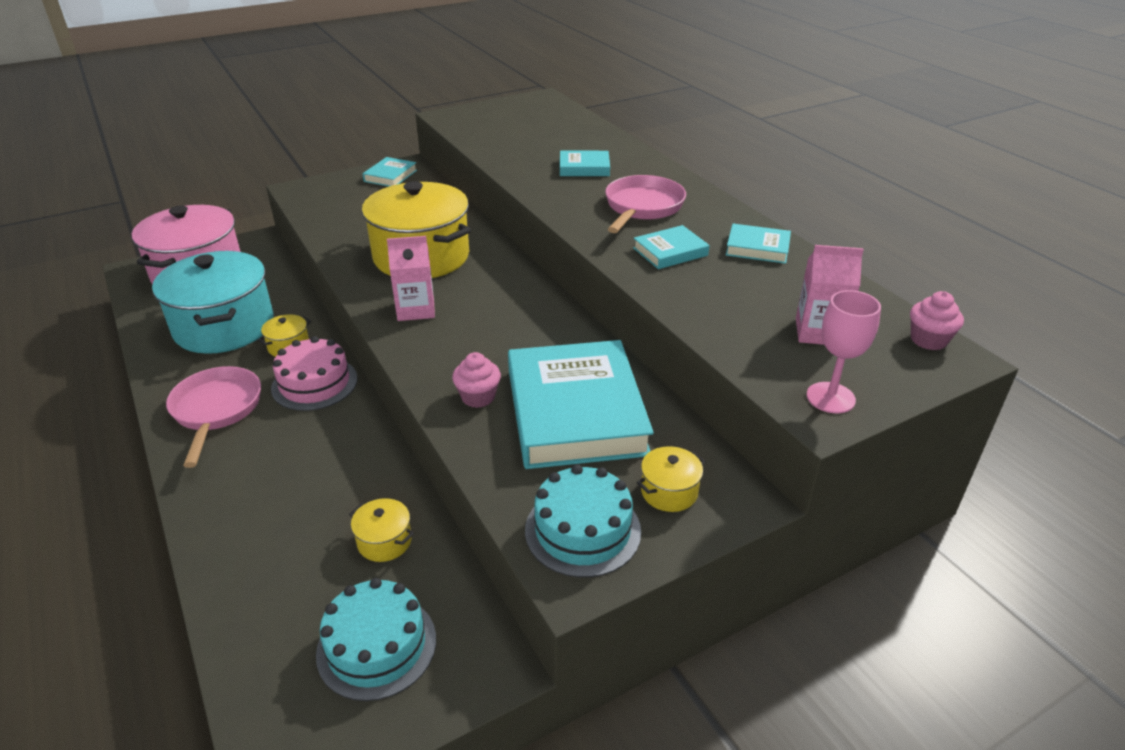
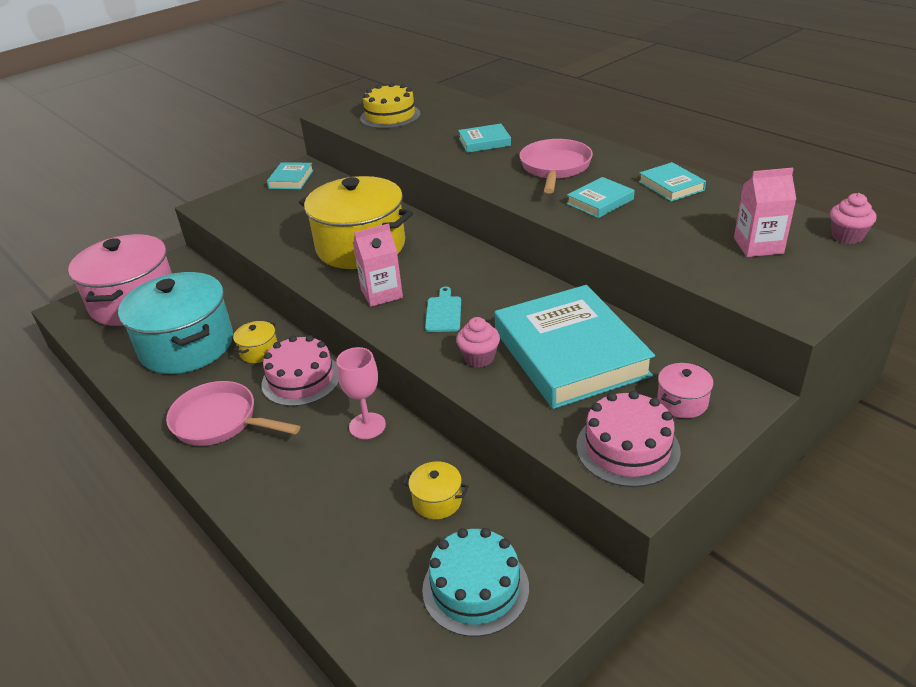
camera: 10 degrees left, 0 degrees up
pink pan [166,366,261,468] -> pink pan turned 45 degrees counterclockwise [166,381,300,446]
turquoise cake [525,464,641,578] -> pink cake [576,391,681,487]
yellow pot [637,446,706,512] -> pink pot [657,363,714,418]
turquoise book [726,224,791,264] -> turquoise book turned 60 degrees clockwise [639,162,706,202]
pink goblet [807,290,881,413] -> pink goblet moved to [336,347,386,439]
none -> yellow cake [360,83,421,129]
none -> turquoise cutting board [425,287,461,332]

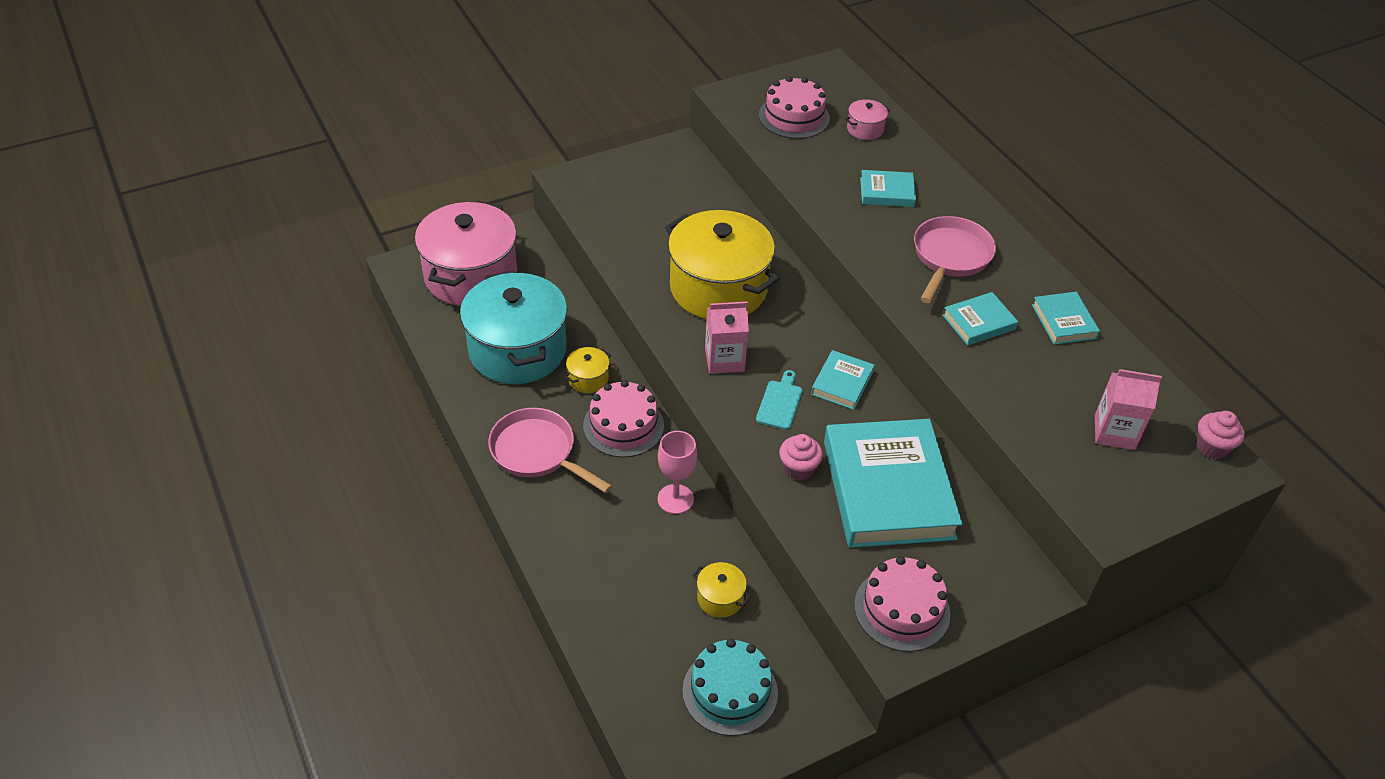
camera: 10 degrees right, 10 degrees up
turquoise book [267,162,314,189] -> turquoise book moved to [811,350,874,410]
yellow cake [360,83,421,129] -> pink cake [759,76,830,139]
pink pot [657,363,714,418] -> pink pot moved to [845,99,890,140]

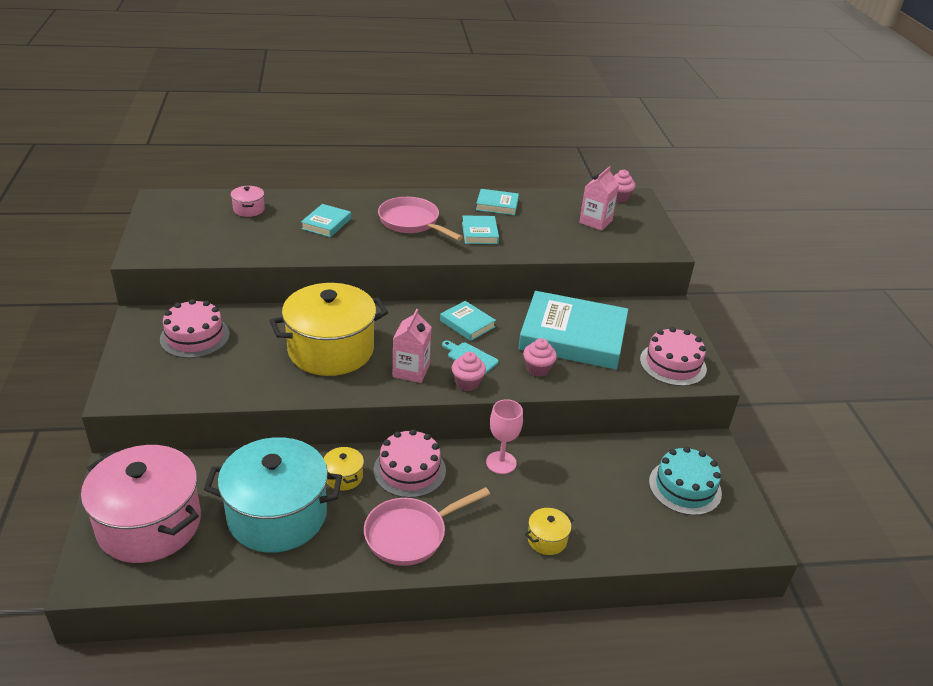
camera: 70 degrees left, 10 degrees down
yellow pot [692,562,751,618] -> yellow pot moved to [525,508,573,555]
pink cake [759,76,830,139] -> pink cake moved to [160,299,230,358]
none -> pink cupcake [452,352,486,391]

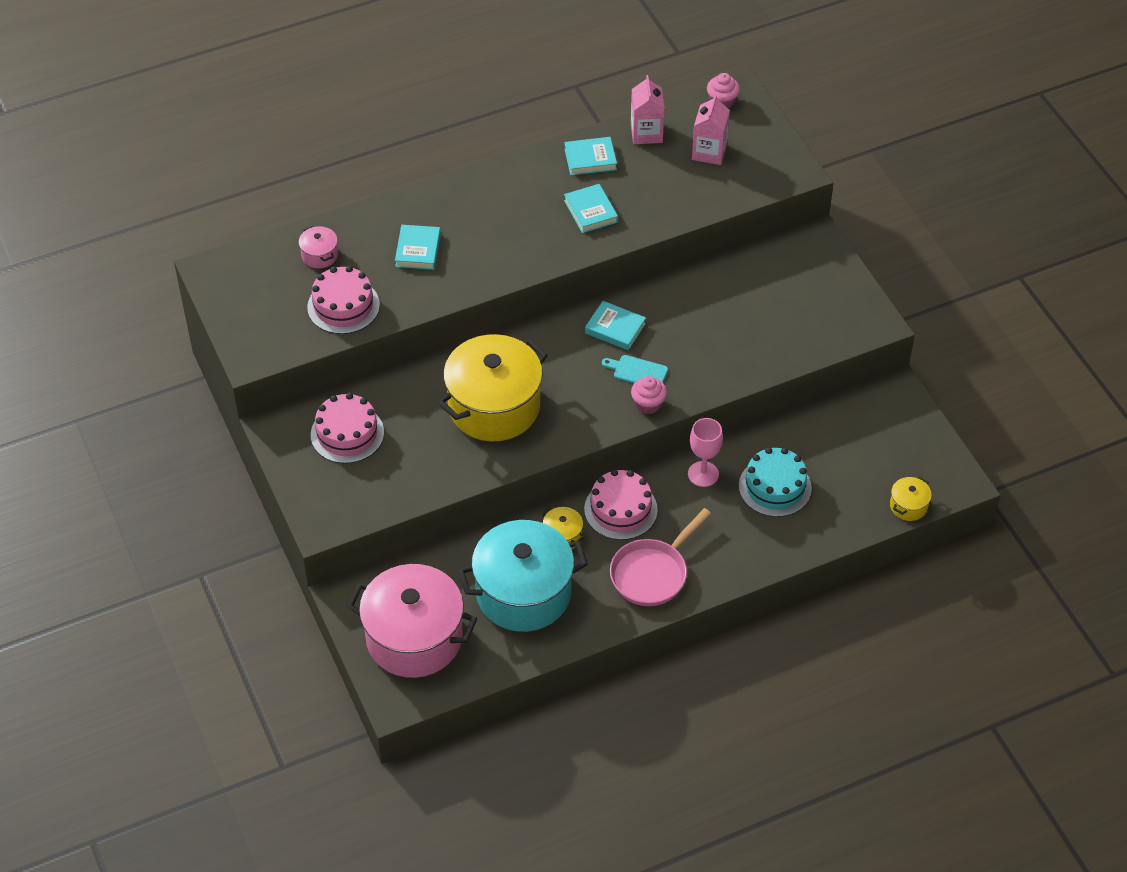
camera: 15 degrees left, 15 degrees up
pink pan [378,197,463,241] -> none
pink carton [393,309,431,383] -> pink carton moved to [631,75,665,144]
turquoise book [518,291,628,369] -> none
pink cupcake [523,338,557,377] -> none
yellow pot [525,508,573,555] -> yellow pot moved to [890,477,932,521]
pink cake [640,327,707,386] -> pink cake moved to [307,266,380,334]
turquoise cake [649,446,722,515] -> turquoise cake moved to [739,447,812,517]

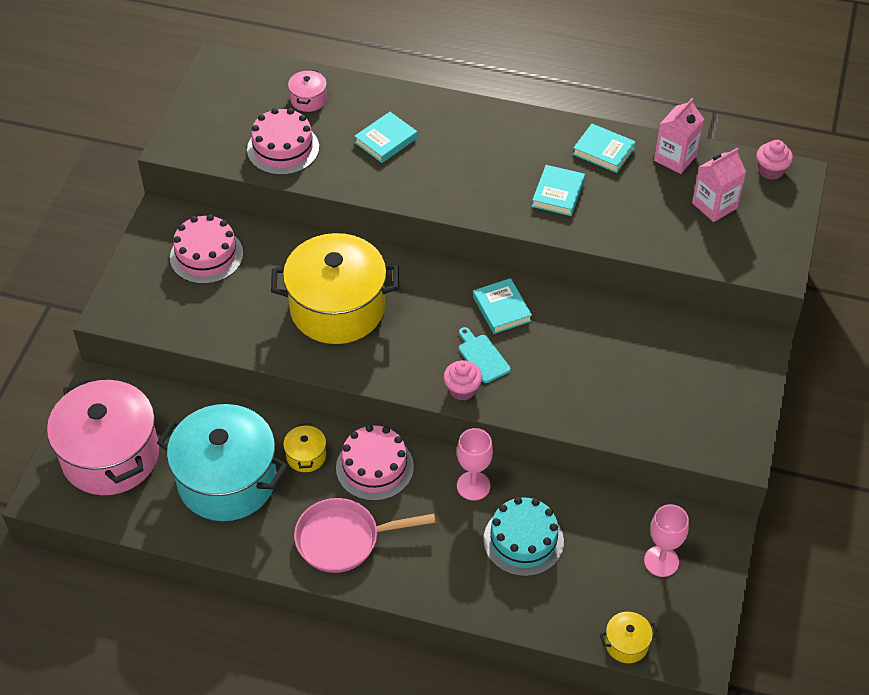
camera: 40 degrees right, 0 degrees up
none -> pink goblet [644,504,689,577]

